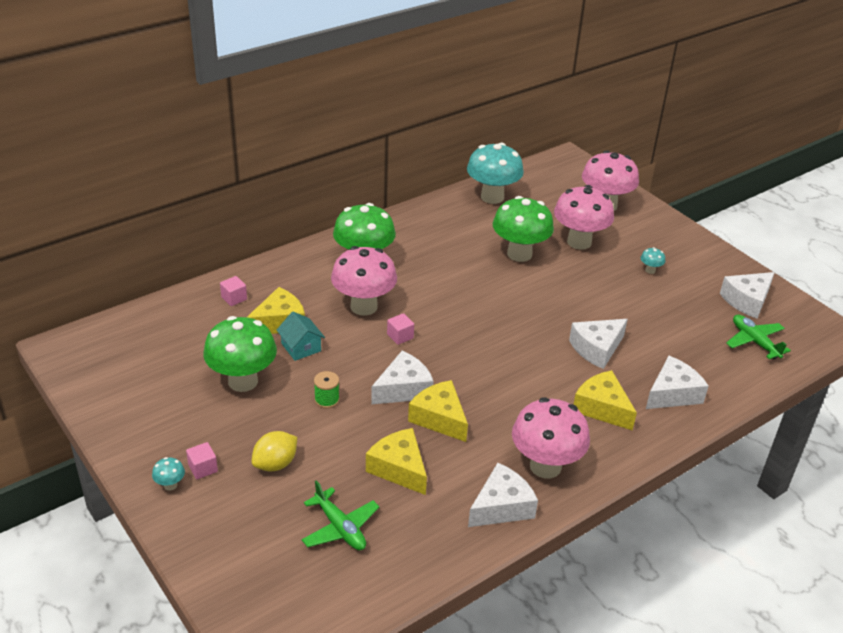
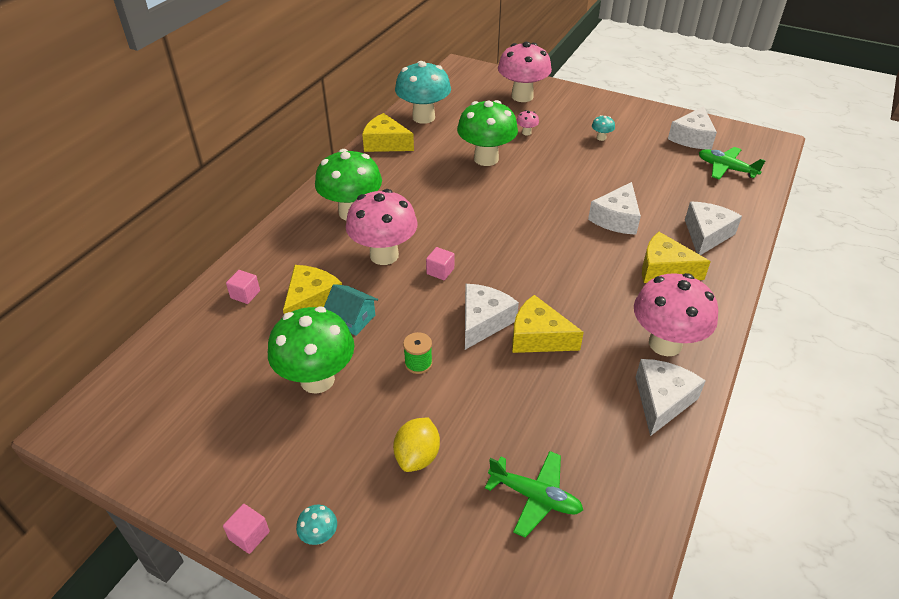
camera: 25 degrees left, 5 degrees up
pink cube [186,442,218,479] -> pink cube moved to [223,504,270,554]
yellow cheese [366,428,427,495] -> yellow cheese moved to [362,113,414,152]
pink mushroom [554,185,614,250] -> pink mushroom [516,110,539,136], size x0.40

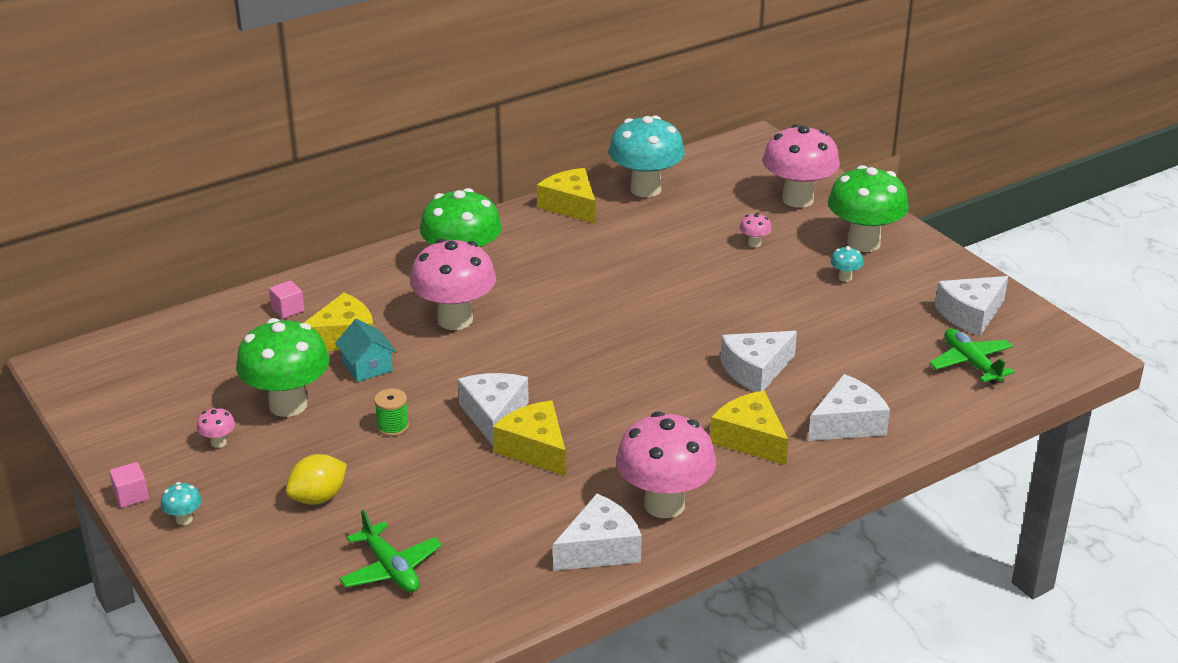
camera: 30 degrees right, 10 degrees down
pink cube [426,247,454,280] -> none
green mushroom [457,100,518,166] -> green mushroom moved to [828,165,909,252]
white cheese [465,284,519,350] -> white cheese turned 60 degrees counterclockwise [458,373,529,447]
none -> pink mushroom [197,407,235,448]

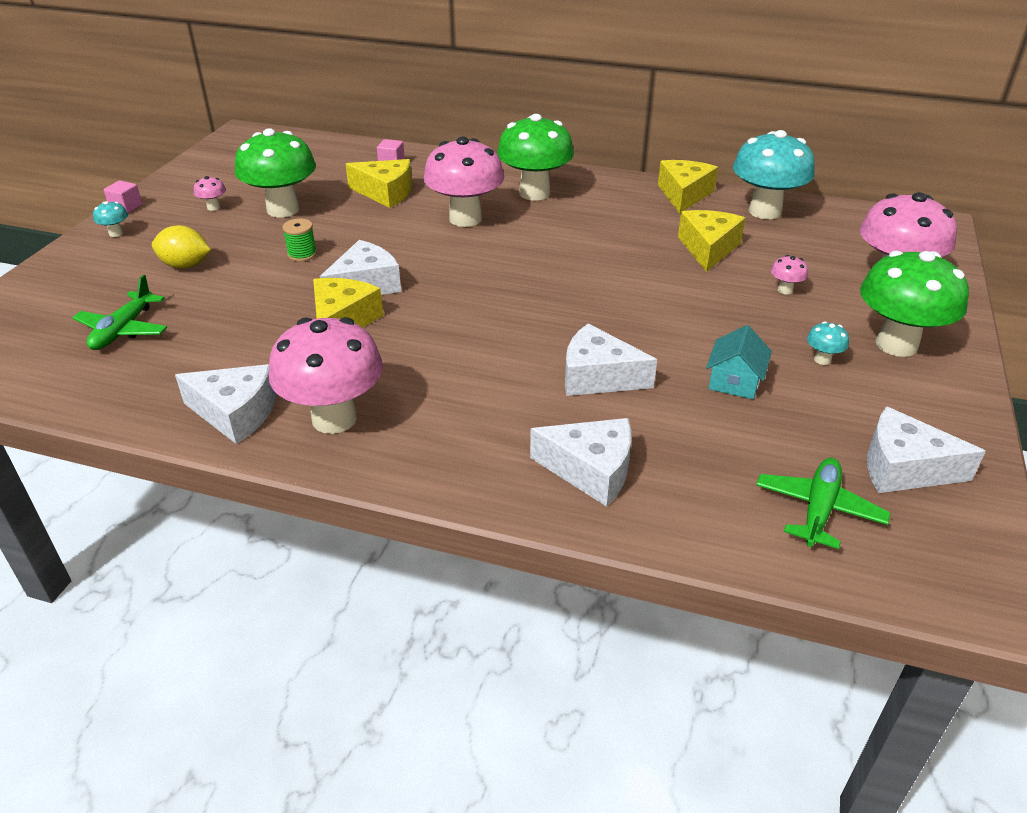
camera: 50 degrees right, 5 degrees up
turquoise house [335,319,397,382] -> turquoise house moved to [706,325,772,399]
yellow cheese [710,391,788,465] -> yellow cheese moved to [678,210,745,272]

